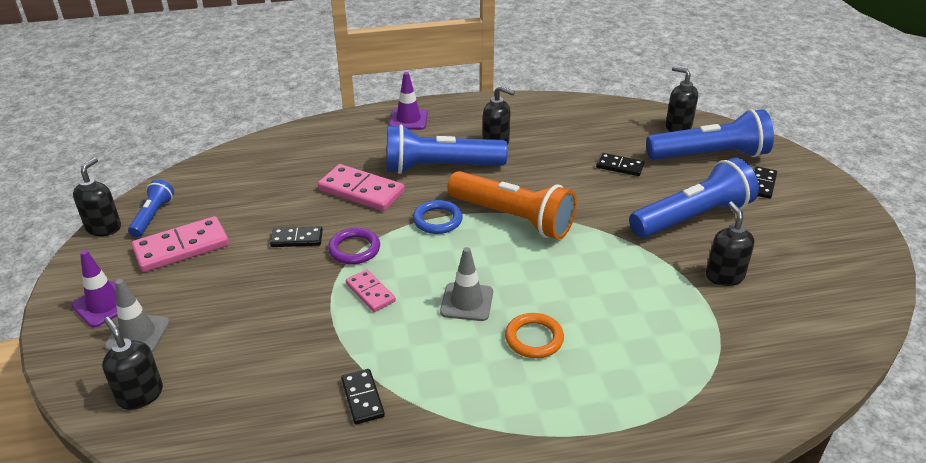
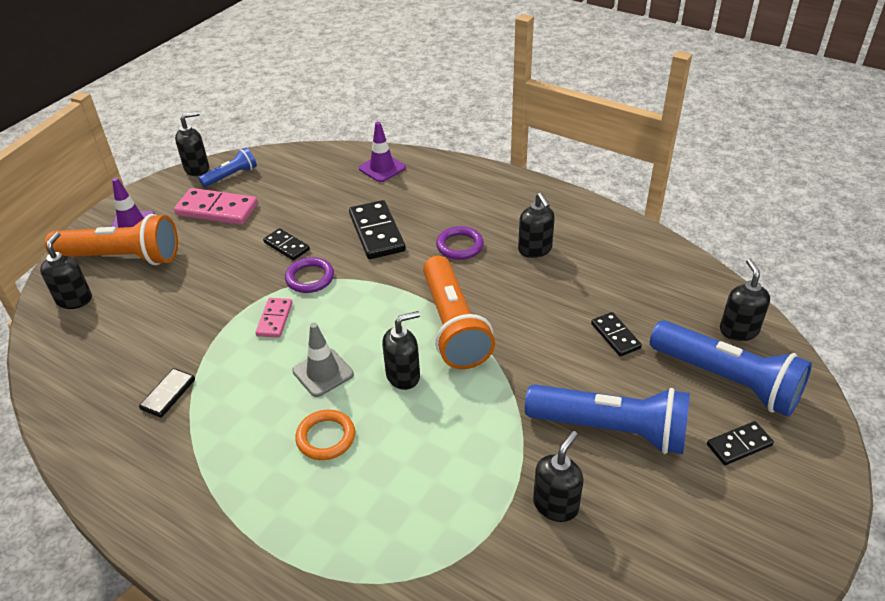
camera: 45 degrees right, 5 degrees up
grey traffic cone [104,279,170,353] -> orange flashlight [45,214,178,265]
pink domino [318,164,405,211] -> black domino [349,200,406,259]
blue flashlight [387,124,508,174] -> purple ring [436,226,484,260]
purple traffic cone [389,72,428,130] -> purple traffic cone moved to [359,122,406,182]
blue ring [413,200,463,234] -> none
none -> black soap dispenser [382,311,420,390]

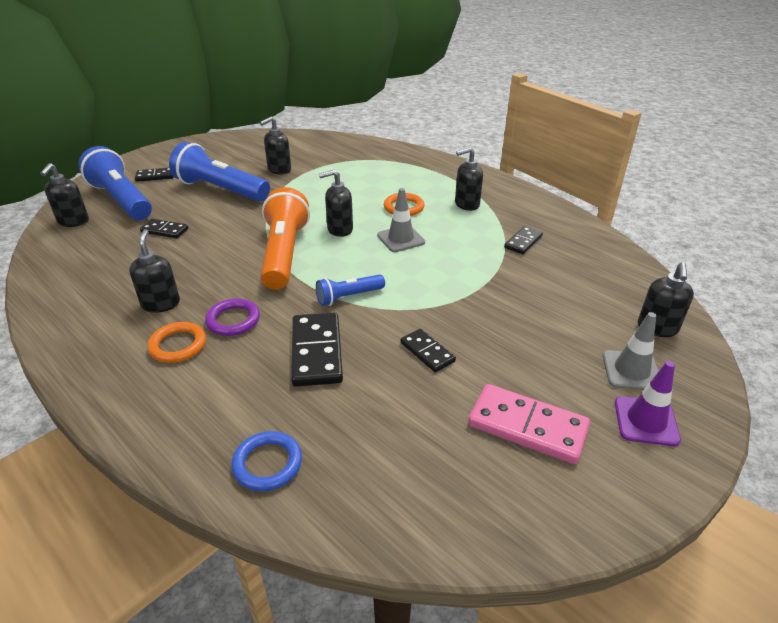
camera: 170 degrees left, 5 degrees down
orange flashlight [45,214,178,265] -> grey traffic cone [602,312,659,390]
black soap dispenser [175,111,209,176] -> black soap dispenser moved to [455,147,483,211]
blue flashlight [199,148,257,187] -> blue flashlight moved to [316,274,385,306]
pink domino [255,298,293,338] -> none
purple ring [285,257,334,293] -> none
purple traffic cone [359,122,406,182] -> blue ring [231,431,302,491]
black domino [591,312,642,357] -> black domino turned 60 degrees counterclockwise [140,219,188,238]
none -> orange ring [147,322,206,363]

